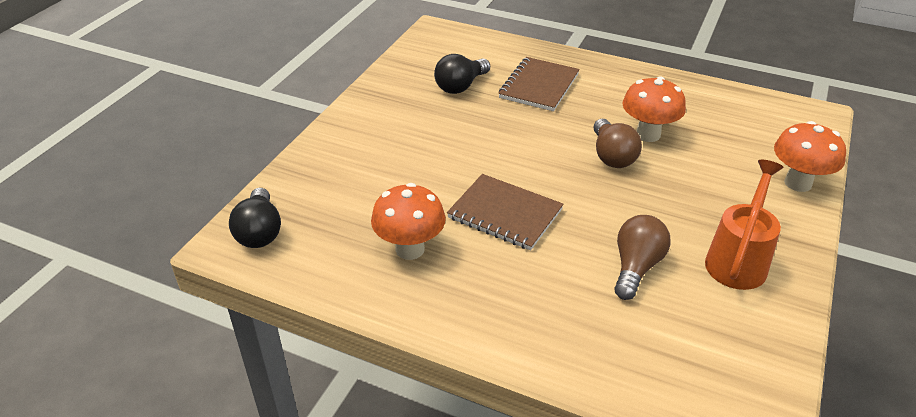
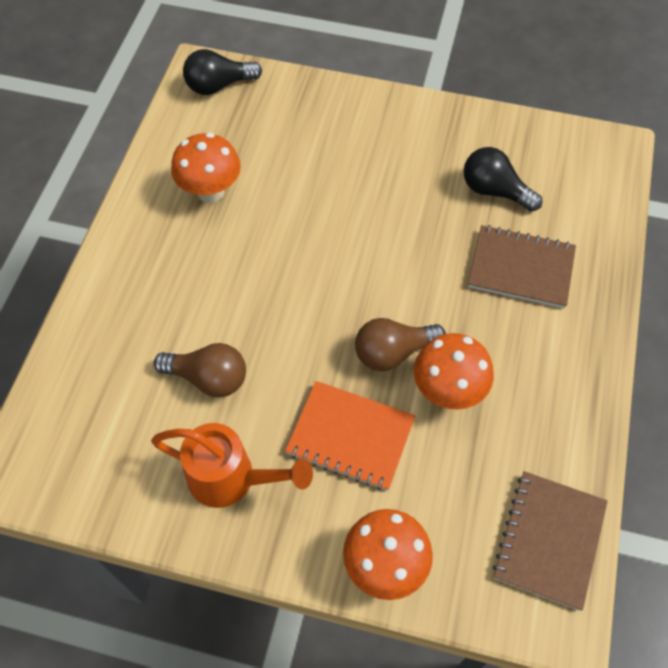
camera: 80 degrees right, 20 degrees up
brown notebook [447,174,564,251] -> brown notebook moved to [493,471,608,611]
none -> orange notebook [285,381,415,491]

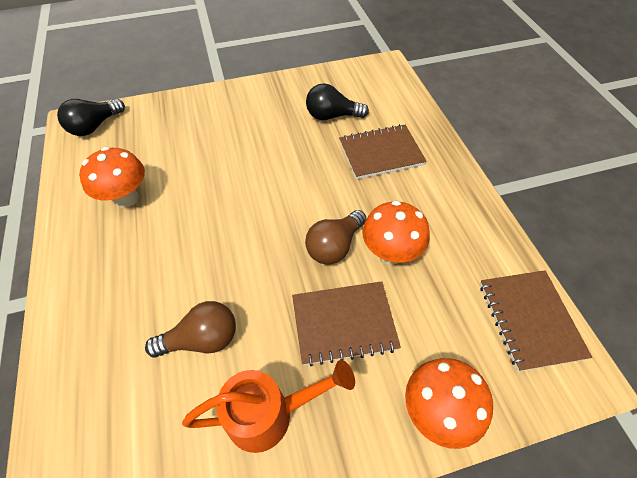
camera: 30 degrees left, 5 degrees down
orange notebook [285,381,415,491] -> brown notebook [292,281,401,366]

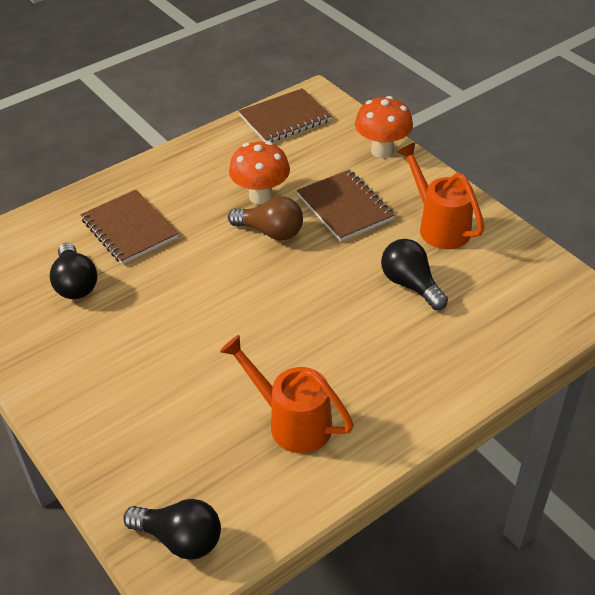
camera: 110 degrees left, 10 degrees down
orange mushroom [79,147,145,208] -> orange watering can [220,335,354,453]
brown light bulb [145,301,236,358] -> black light bulb [381,239,448,310]

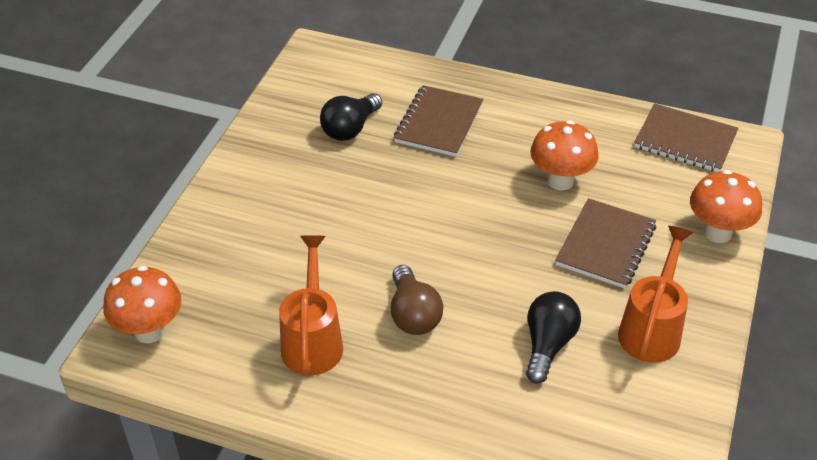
camera: 55 degrees right, 0 degrees up
black light bulb [123,499,221,560] -> orange mushroom [103,266,182,343]
brown light bulb [228,196,303,240] -> brown light bulb moved to [391,265,443,335]

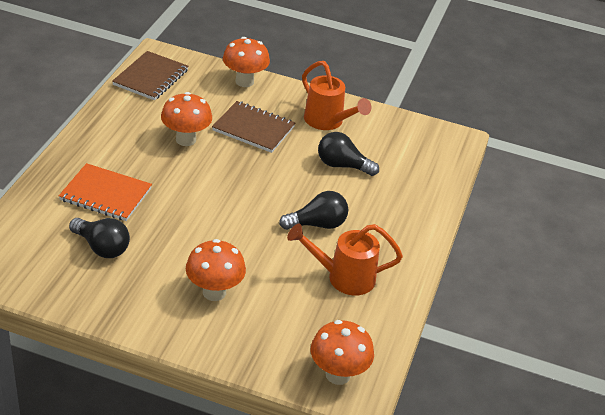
camera: 95 degrees left, 5 degrees down
brown light bulb [391,265,443,335] -> black light bulb [279,191,348,230]
brown notebook [394,85,483,157] -> orange notebook [59,163,152,221]
orange watering can [618,226,693,363] -> orange watering can turned 150 degrees counterclockwise [302,61,371,130]
none -> orange mushroom [186,239,246,301]

